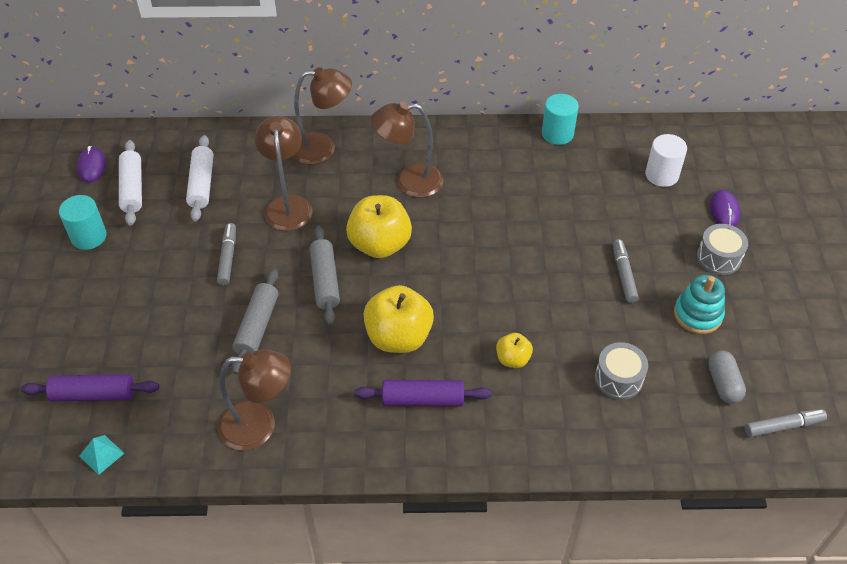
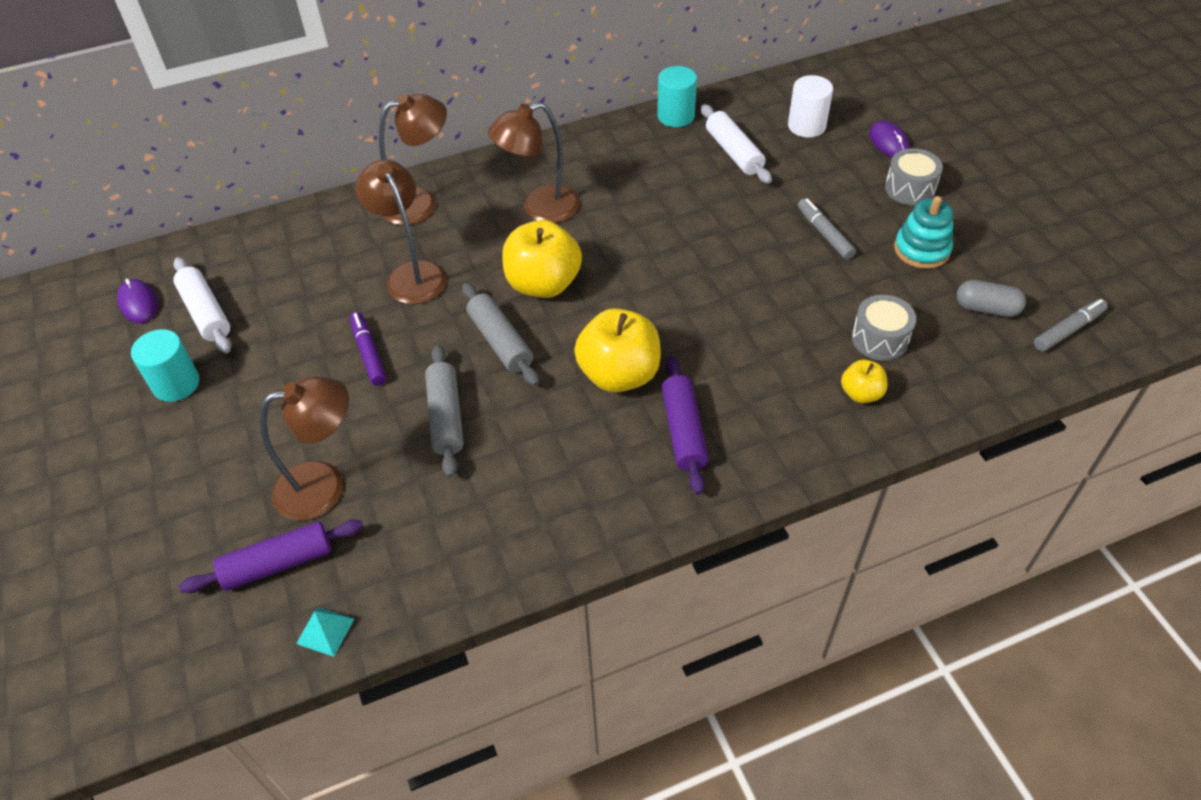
camera: 20 degrees left, 0 degrees up
white rolling pin [186,135,214,222] -> white rolling pin moved to [701,104,772,184]
grey marker [217,223,236,285] -> purple marker [350,312,386,386]
brown lamp [218,350,291,450] -> brown lamp moved to [260,376,349,520]
purple rolling pin [355,380,492,406] -> purple rolling pin turned 75 degrees counterclockwise [662,357,709,495]
yellow apple [496,333,533,368] -> yellow apple moved to [841,360,887,403]
grey capsule [708,350,746,404] -> grey capsule turned 45 degrees counterclockwise [956,280,1026,317]

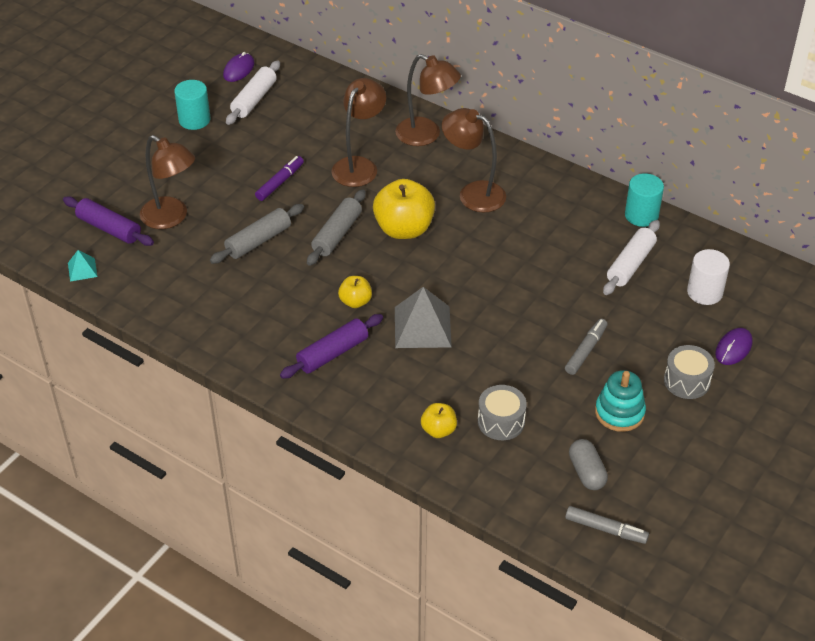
camera: 55 degrees right, 5 degrees down
yellow apple [574,308,661,393] -> yellow apple [338,276,372,308], size x0.52
none -> grey pyramid [395,287,452,348]

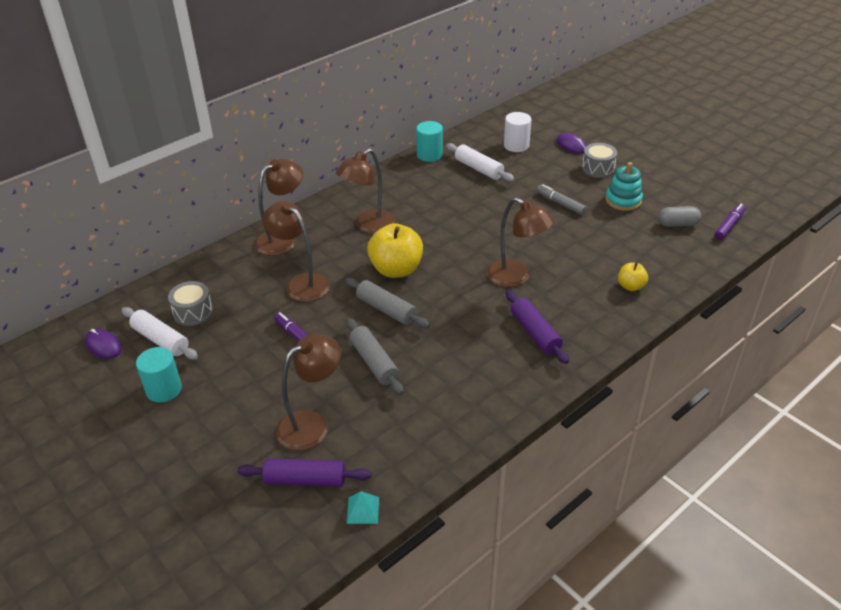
camera: 75 degrees left, 5 degrees down
purple rolling pin [63,196,154,246] -> purple rolling pin turned 45 degrees clockwise [237,458,371,487]
yellow apple [338,276,372,308] -> none
grey pyramid [395,287,452,348] -> brown lamp [487,197,554,287]
grey drum [478,385,527,440] -> grey drum moved to [168,281,213,326]
grey marker [565,506,649,544] -> purple marker [715,204,745,240]

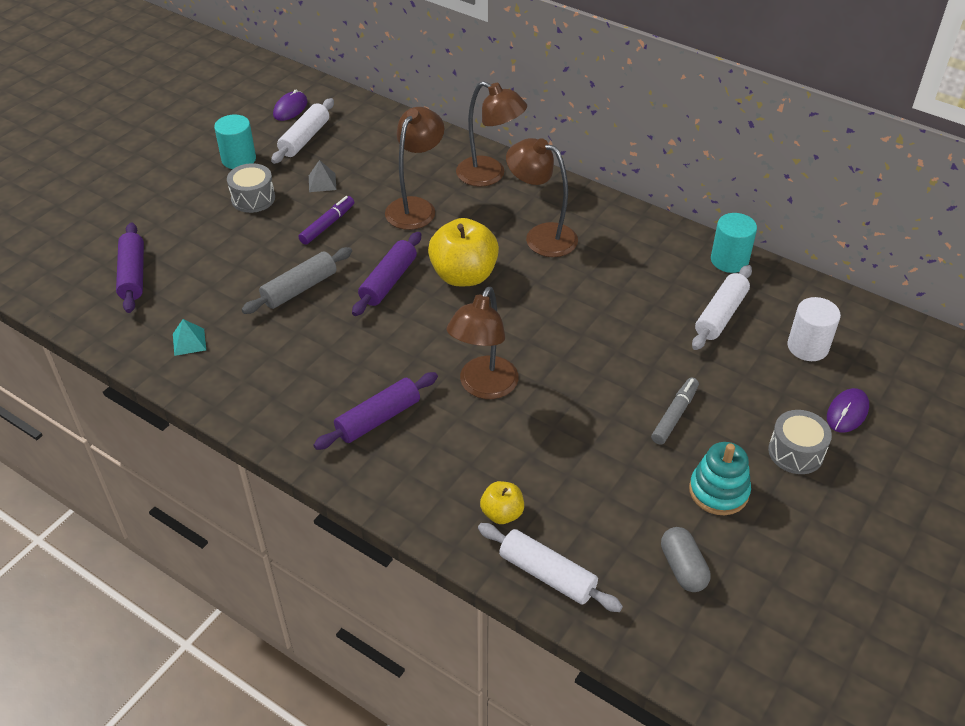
camera: 75 degrees right, 5 degrees up
grey drum [168,281,213,326] -> grey drum moved to [227,163,275,213]
brown lamp [276,334,341,450] -> none
grey rolling pin [345,278,430,328] -> purple rolling pin [352,232,421,316]
turquoise pyramid [347,491,379,524] -> turquoise pyramid moved to [173,319,206,356]
purple marker [715,204,745,240] -> none
none -> grey pyramid [309,160,336,192]
none -> white rolling pin [478,523,623,612]

